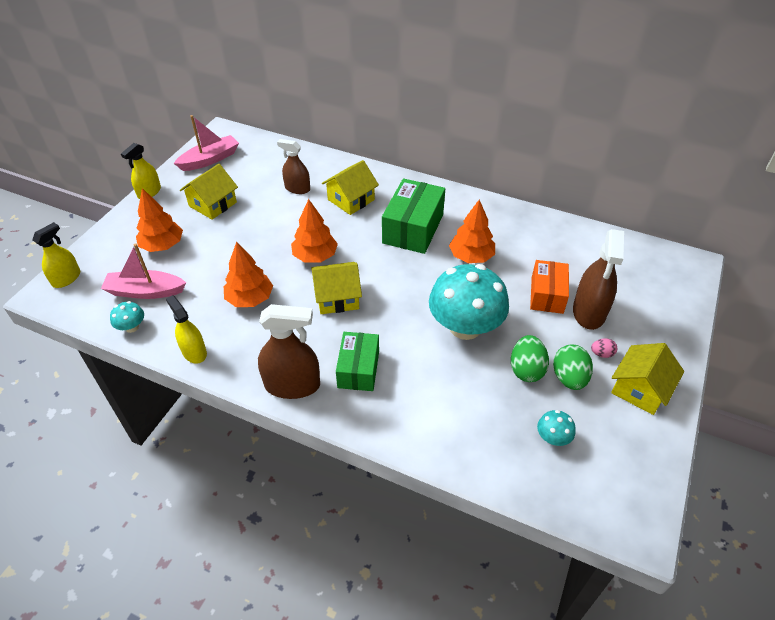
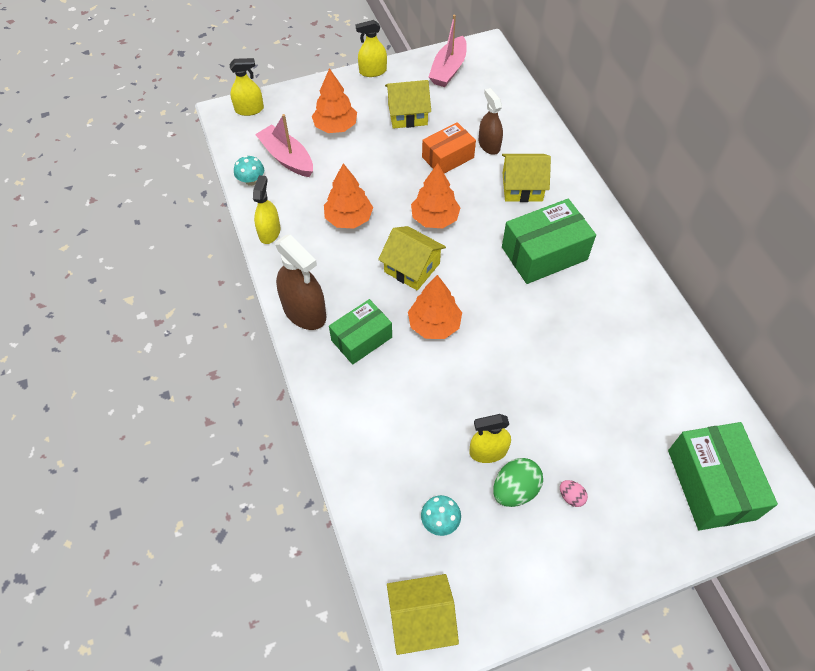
camera: 45 degrees right, 10 degrees up
pink boat [174,115,239,171] -> pink boat turned 105 degrees clockwise [429,15,467,87]
turquoise mushroom [429,264,509,340] -> none
orange tree [449,200,495,263] -> orange tree moved to [408,275,462,339]
green egg [511,335,549,382] -> yellow spray bottle [469,414,511,463]
orange box [530,260,569,314] -> orange box moved to [422,122,476,174]
brown spray bottle [573,229,624,330] -> none
yellow house [611,343,684,415] -> yellow house moved to [387,574,459,655]
none -> green box [668,422,778,530]

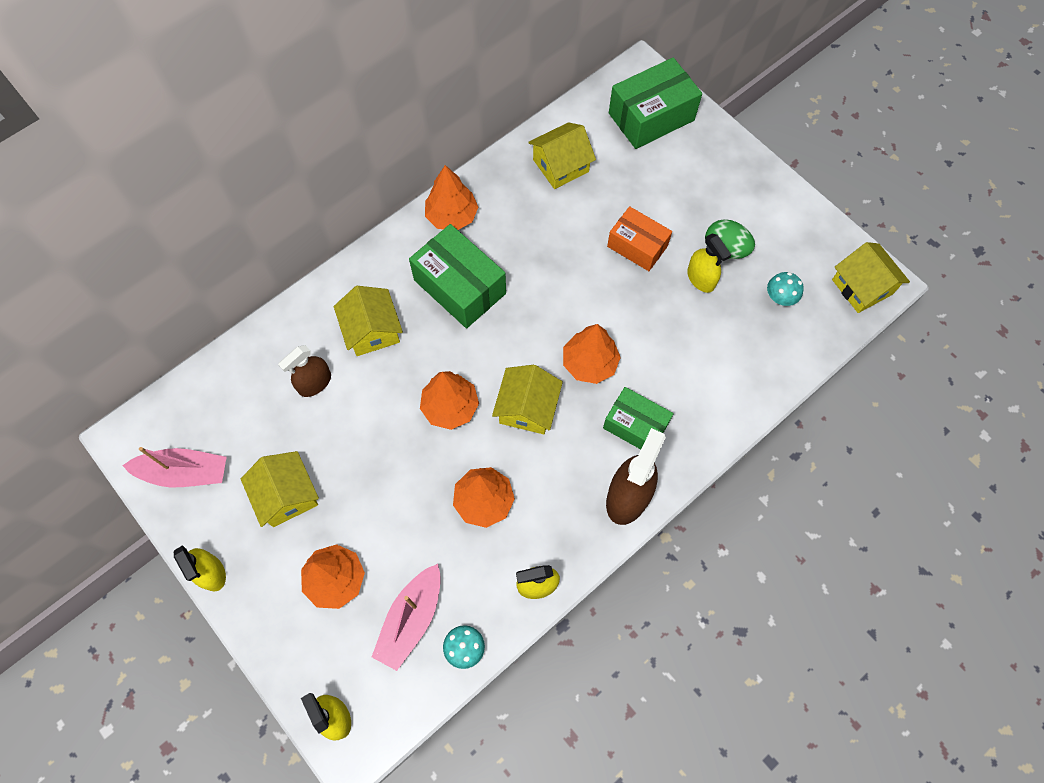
camera: 110 degrees left, 10 degrees up
orange box [422,122,476,174] -> orange box moved to [607,206,672,271]
pink egg [560,480,588,507] -> none
none -> orange tree [425,165,478,230]
none -> yellow house [528,122,596,189]

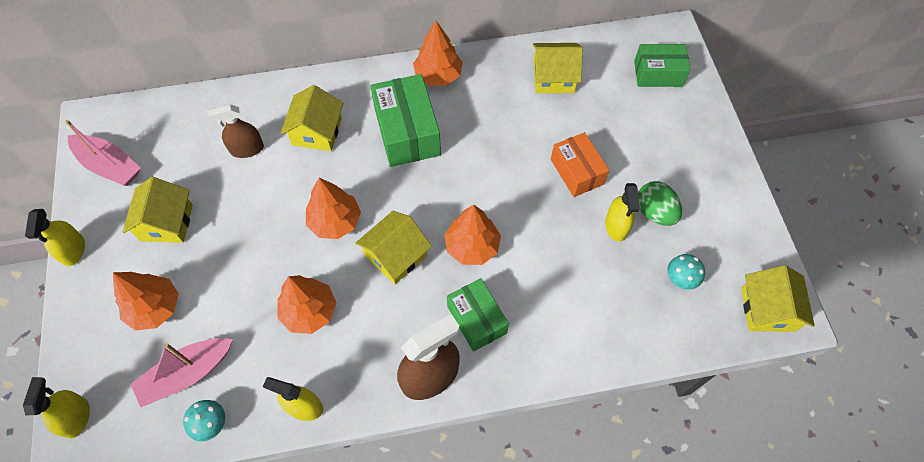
camera: 30 degrees right, 5 degrees down
green box [609,57,702,149] -> green box [634,44,690,87], size x0.66

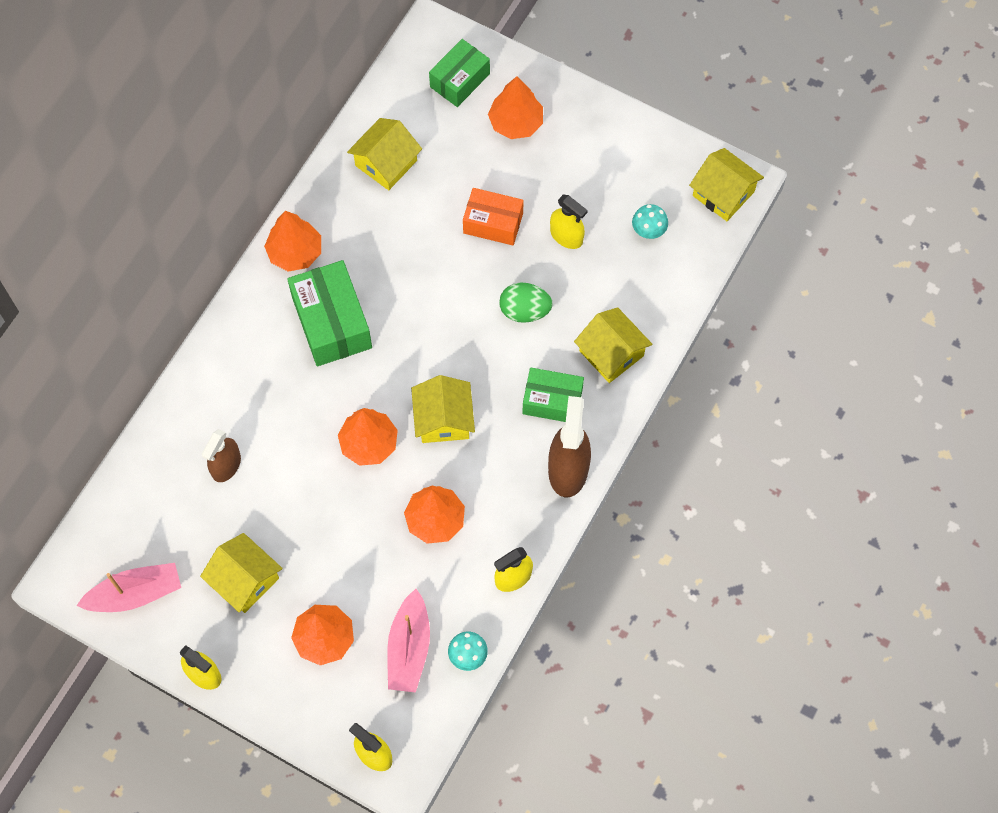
camera: 50 degrees left, 5 degrees up
yellow house [281,85,343,151] -> yellow house moved to [574,307,652,383]
green box [370,74,441,167] -> green box turned 45 degrees clockwise [287,260,372,366]
orange tree [444,205,501,265] -> orange tree moved to [488,76,543,139]
green egg [638,181,682,226] -> green egg moved to [500,283,553,323]

